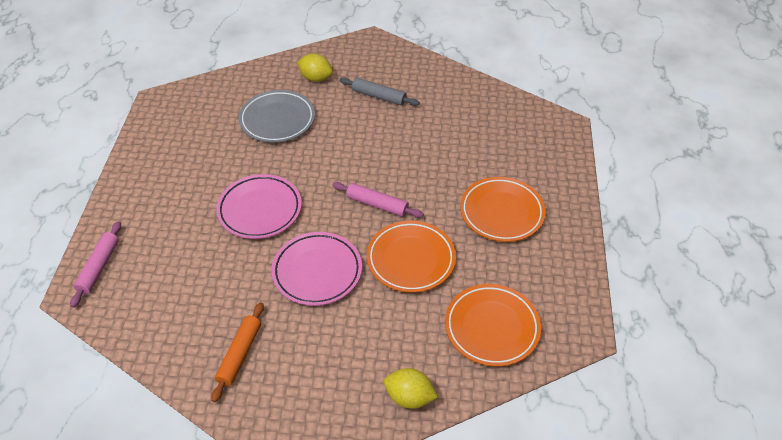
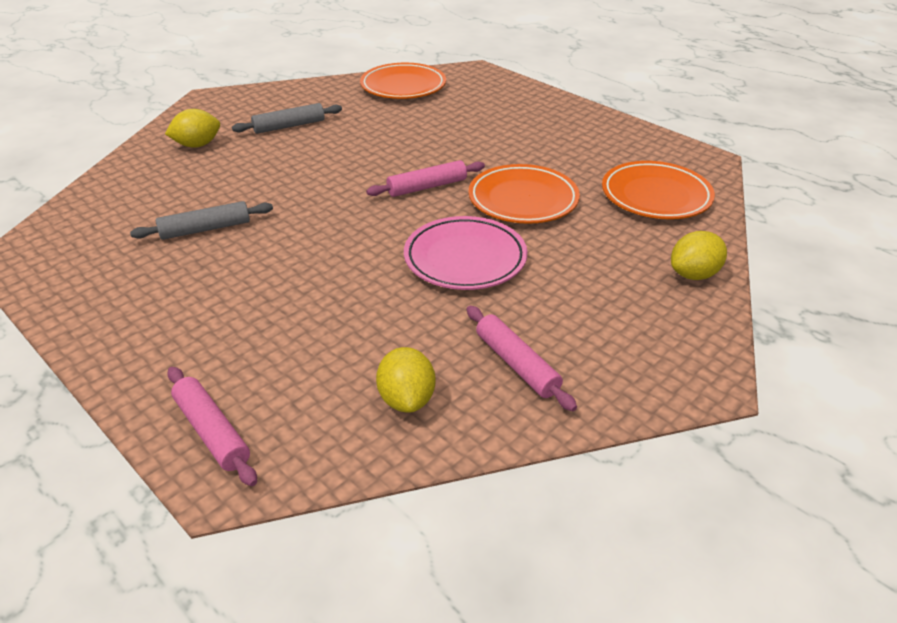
camera: 50 degrees left, 10 degrees down
orange rolling pin [211,302,264,402] -> pink rolling pin [467,306,577,411]
pink plate [216,174,302,239] -> none
grey plate [239,90,315,143] -> none
orange plate [460,177,546,242] -> orange plate moved to [360,63,446,99]
none -> grey rolling pin [130,201,273,240]
none -> yellow lemon [376,347,435,413]

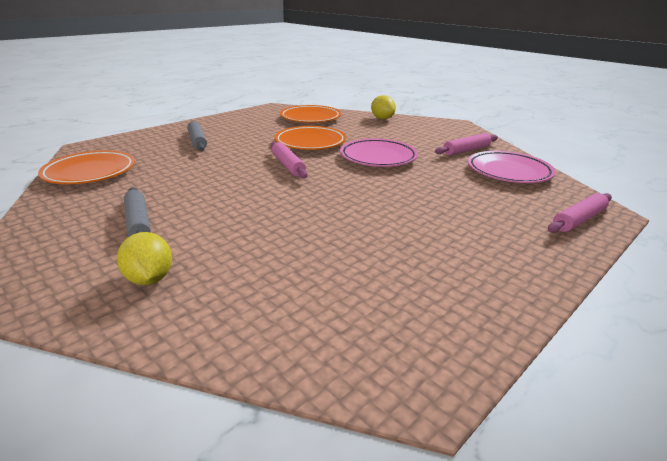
camera: 90 degrees left, 10 degrees down
grey rolling pin [130,201,273,240] -> grey rolling pin moved to [187,121,207,151]
yellow lemon [376,347,435,413] -> pink plate [468,151,556,183]

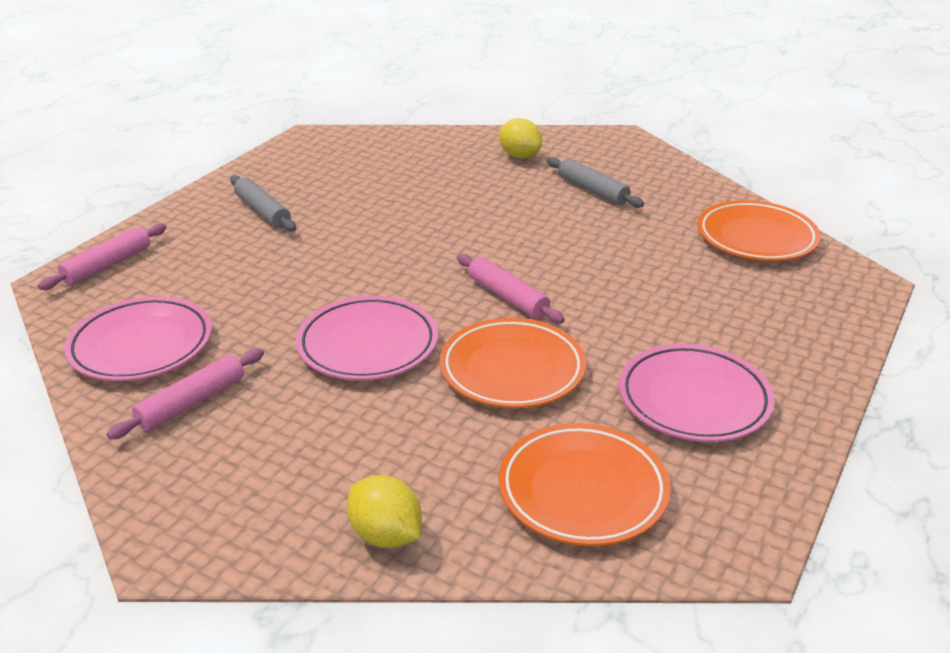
camera: 165 degrees right, 5 degrees up
grey rolling pin [187,121,207,151] -> grey rolling pin moved to [230,175,296,232]
none -> pink plate [619,344,775,442]

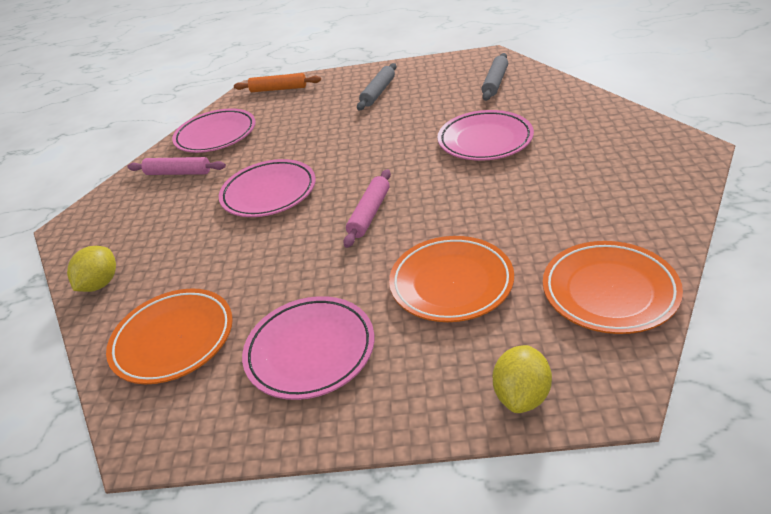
camera: 65 degrees right, 5 degrees up
pink rolling pin [38,223,166,290] -> orange rolling pin [234,73,321,92]
orange plate [440,318,586,408] -> orange plate moved to [389,236,514,322]
yellow lemon [499,118,542,159] -> yellow lemon moved to [492,345,552,413]
grey rolling pin [547,157,644,208] -> grey rolling pin moved to [482,53,508,101]
none -> pink plate [438,110,534,161]

